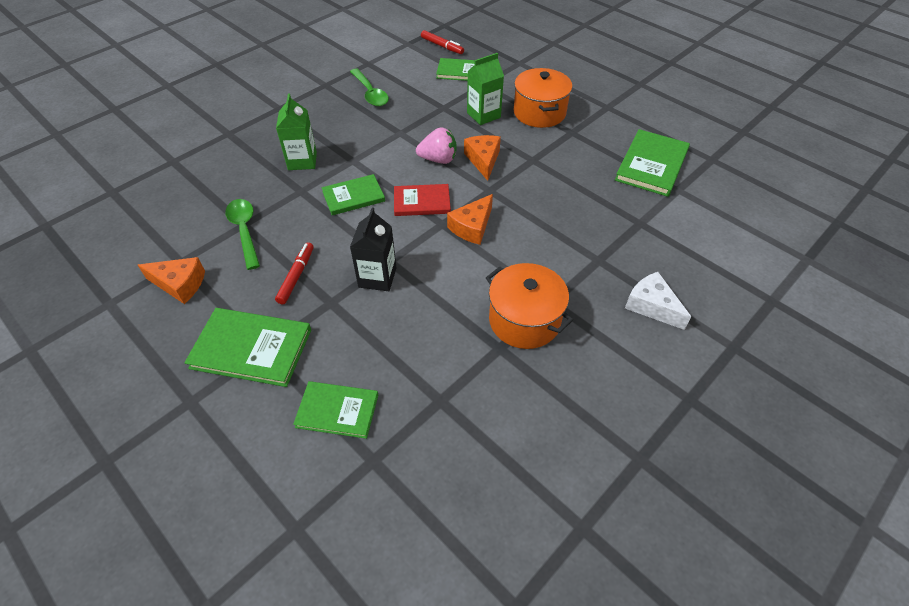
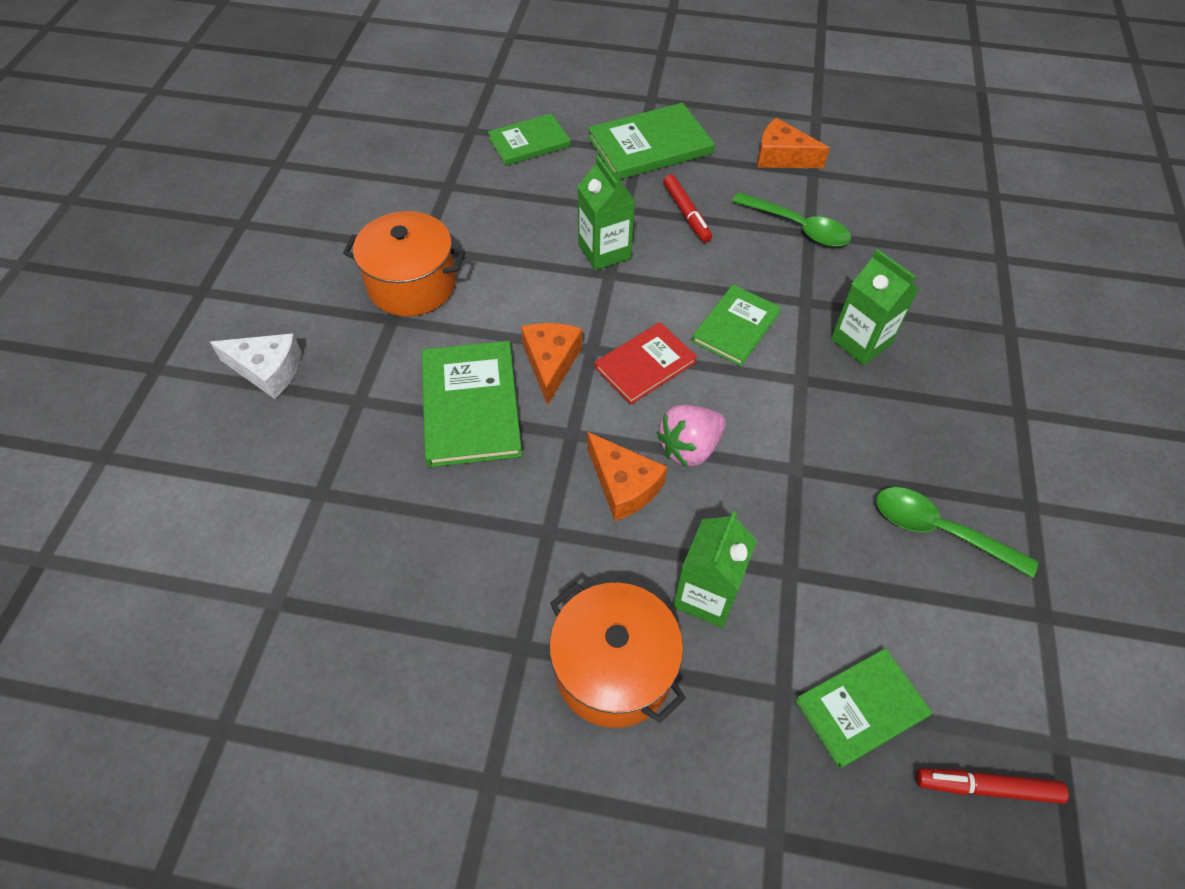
camera: 145 degrees right, 5 degrees up
orange cheese [138,257,205,304] -> orange cheese turned 45 degrees clockwise [757,118,830,168]
black carton [350,208,397,291] -> green carton [577,156,635,270]
green book [615,129,690,197] -> green book moved to [421,341,522,467]

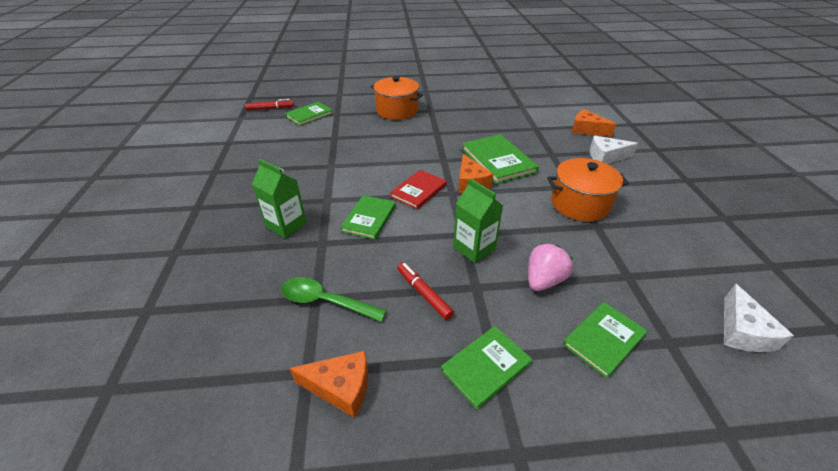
camera: 165 degrees right, 15 degrees down
orange cheese [587,432,667,521] -> orange cheese moved to [572,109,616,137]
green book [588,103,715,179] -> green book [441,326,532,410], size x0.66
pink strawberry [657,405,726,467] -> pink strawberry moved to [528,243,573,291]
green carton [673,511,757,628] -> none
green spoon [876,487,1038,578] -> none
none -> white cheese [724,284,794,352]

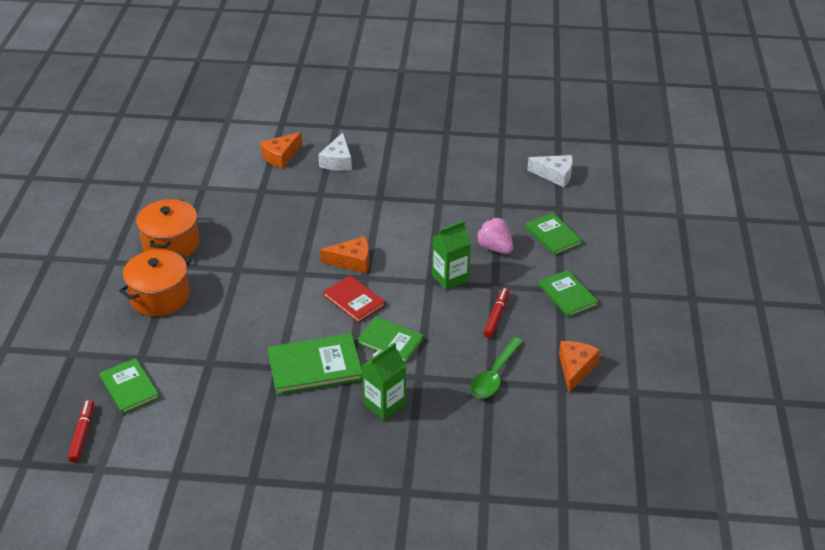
camera: 80 degrees left, 0 degrees up
red marker [397,262,454,320] -> red marker turned 135 degrees clockwise [483,288,509,338]
green book [462,134,539,184] -> green book moved to [268,333,362,395]
orange pot [547,158,629,221] -> orange pot moved to [136,199,199,257]

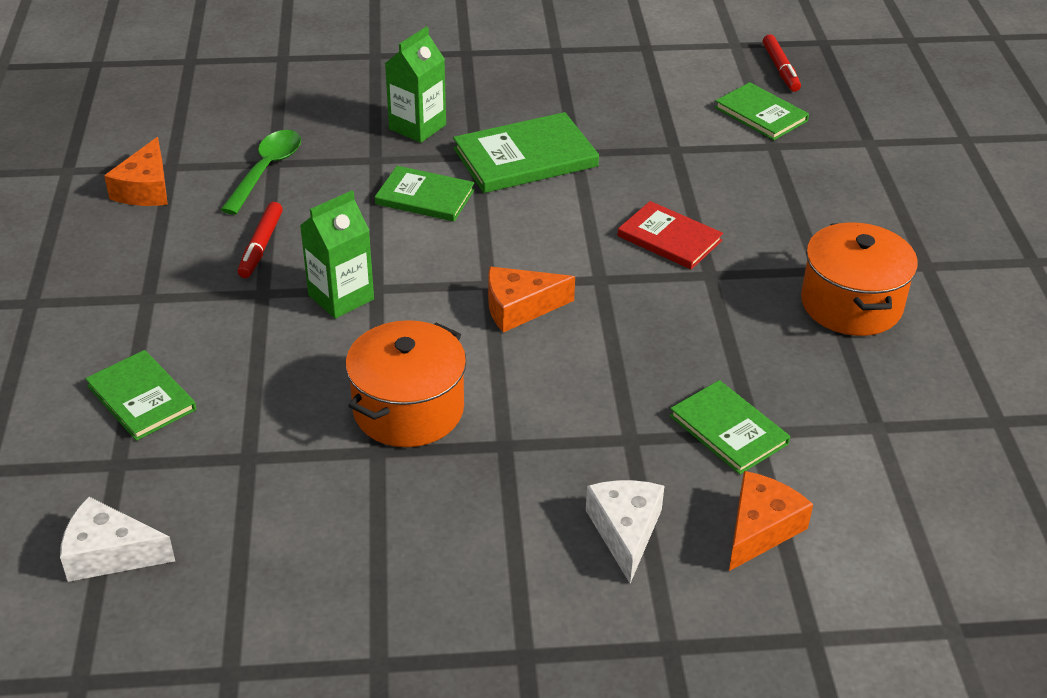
camera: 170 degrees right, 0 degrees up
orange pot [119,250,192,316] -> orange pot moved to [345,320,466,447]
red book [323,275,386,323] -> red book moved to [617,201,723,269]
pink strawberry [476,218,513,254] -> none
green book [538,270,599,317] -> green book moved to [670,380,790,475]

